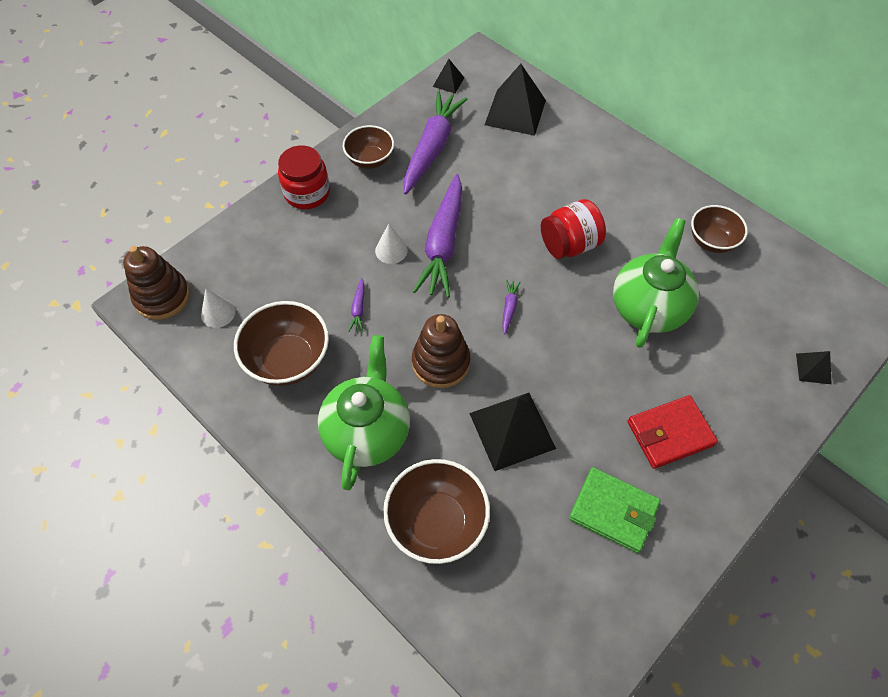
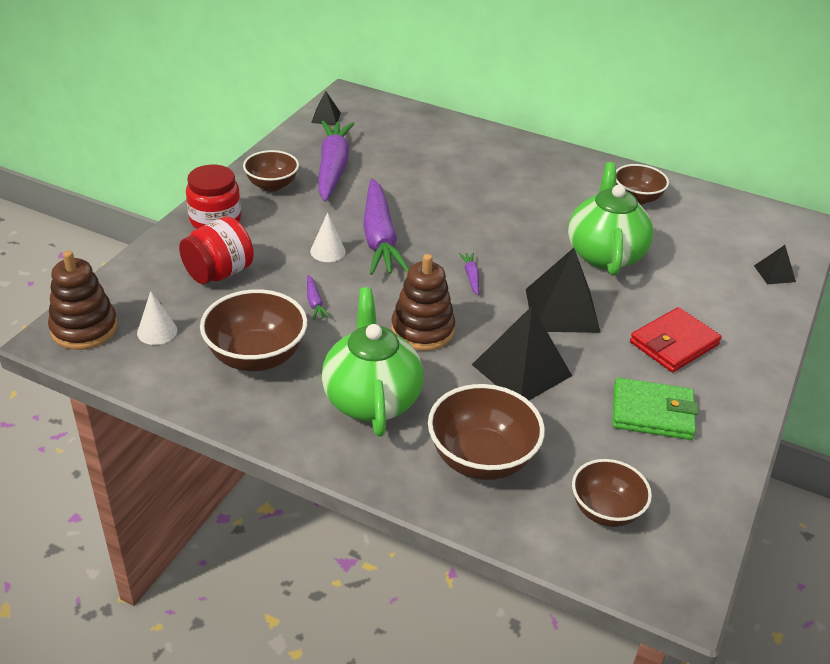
camera: 20 degrees left, 20 degrees down
black pyramid [485,64,546,136] -> black pyramid moved to [526,248,601,333]
red jar [541,199,606,259] -> red jar moved to [179,217,254,284]
none -> brown bowl [572,459,652,527]

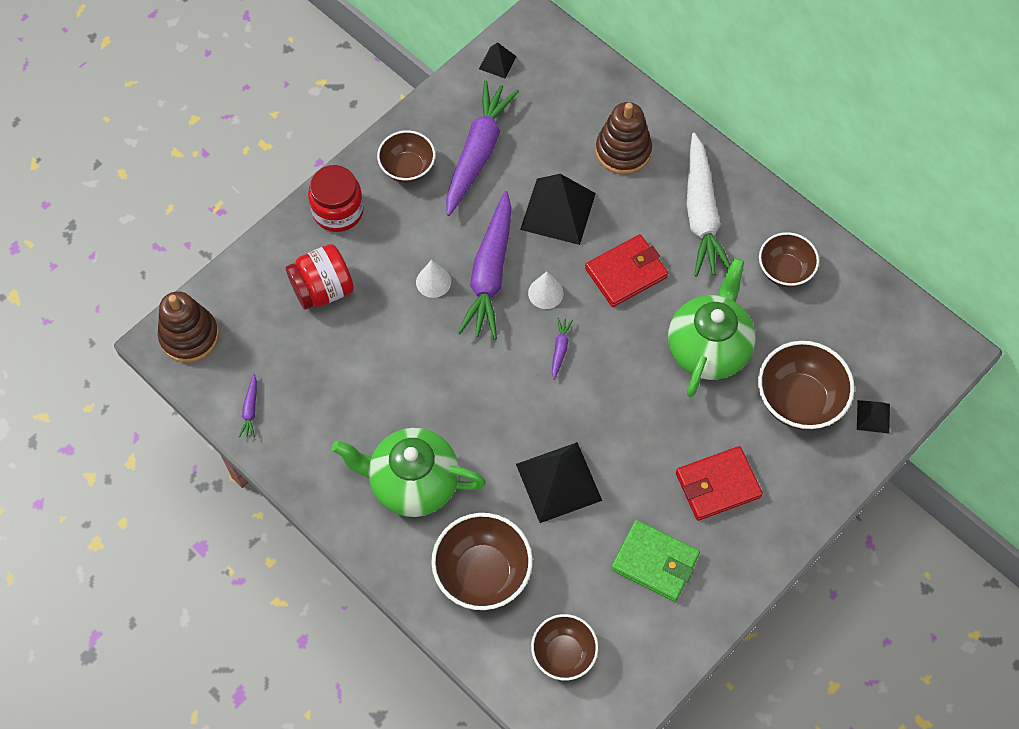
camera: 20 degrees right, 25 degrees up
white cone [137,291,177,345] -> white cone moved to [528,271,563,309]
brown bowl [200,289,307,371] -> brown bowl moved to [758,341,854,430]
purple carrot [307,275,330,320] -> purple carrot moved to [239,374,257,438]
green teapot [322,287,423,437] -> green teapot turned 90 degrees counterclockwise [332,428,486,517]
brown stacking toy [391,254,455,351] -> brown stacking toy moved to [595,102,652,175]
black pyramid [526,248,601,333] -> black pyramid moved to [520,174,596,245]
none -> red wallet [585,234,668,307]
none -> white carrot [686,133,730,277]

